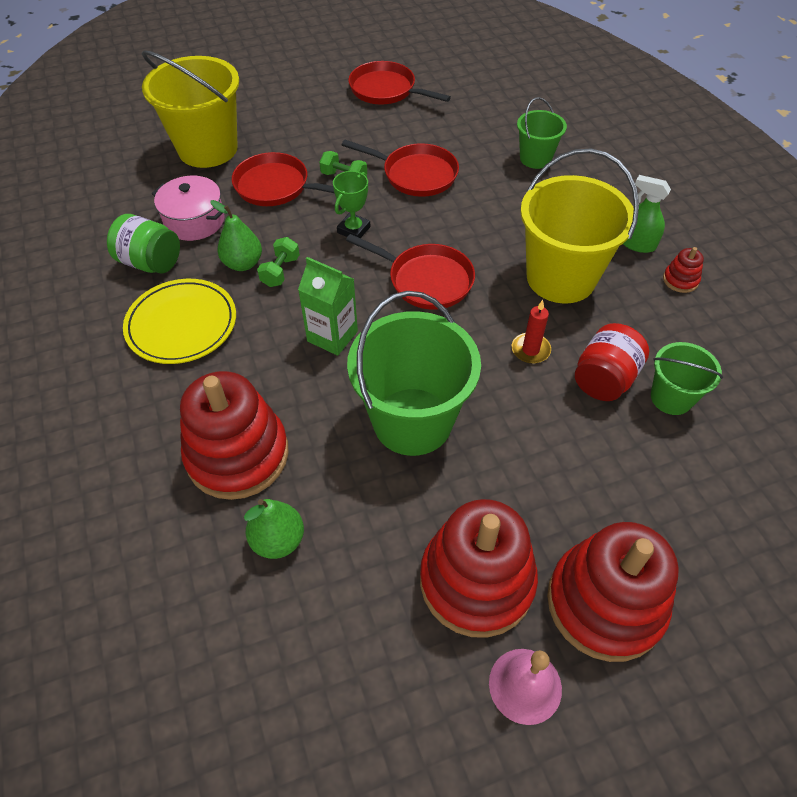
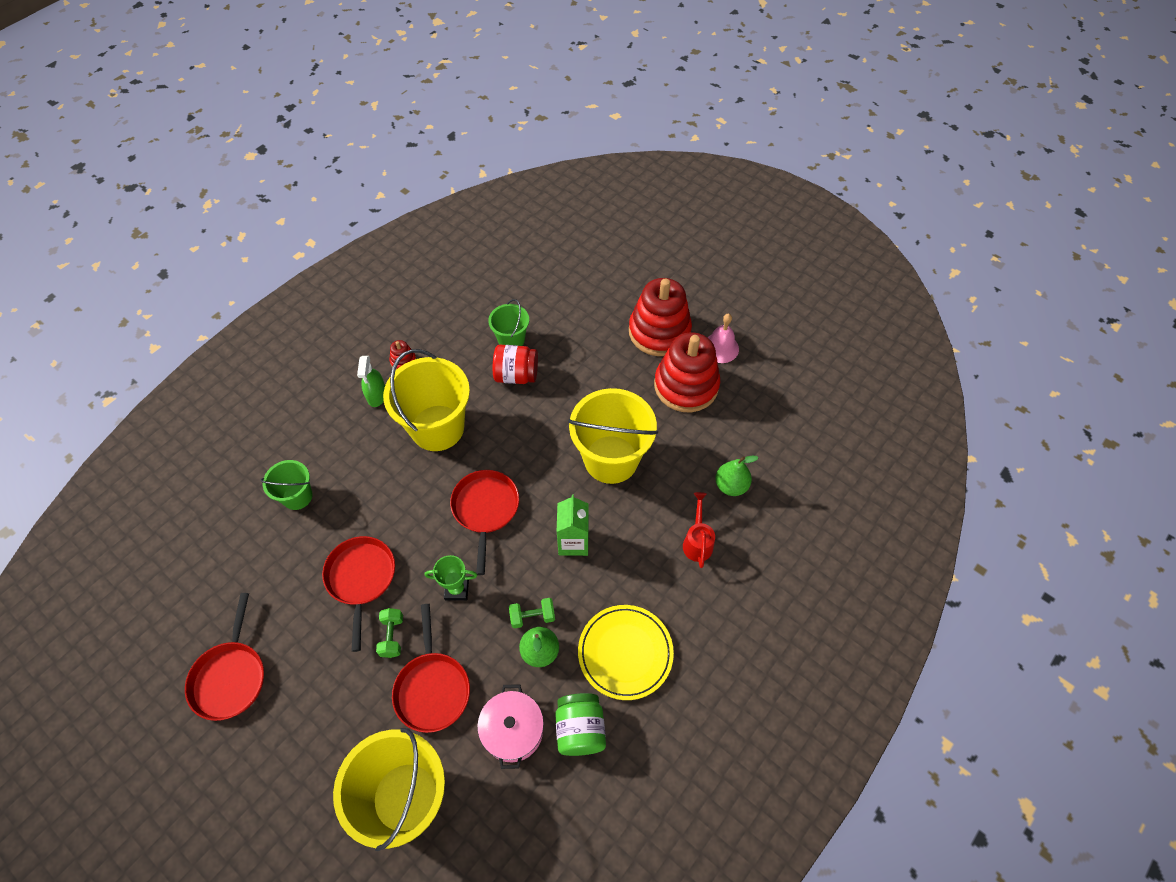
camera: 120 degrees left, 5 degrees up
red stacking toy [180,371,289,500] -> red watering can [683,492,715,568]
green bucket [347,291,481,456] -> yellow bucket [568,388,658,484]
red candle [512,300,551,364] -> none

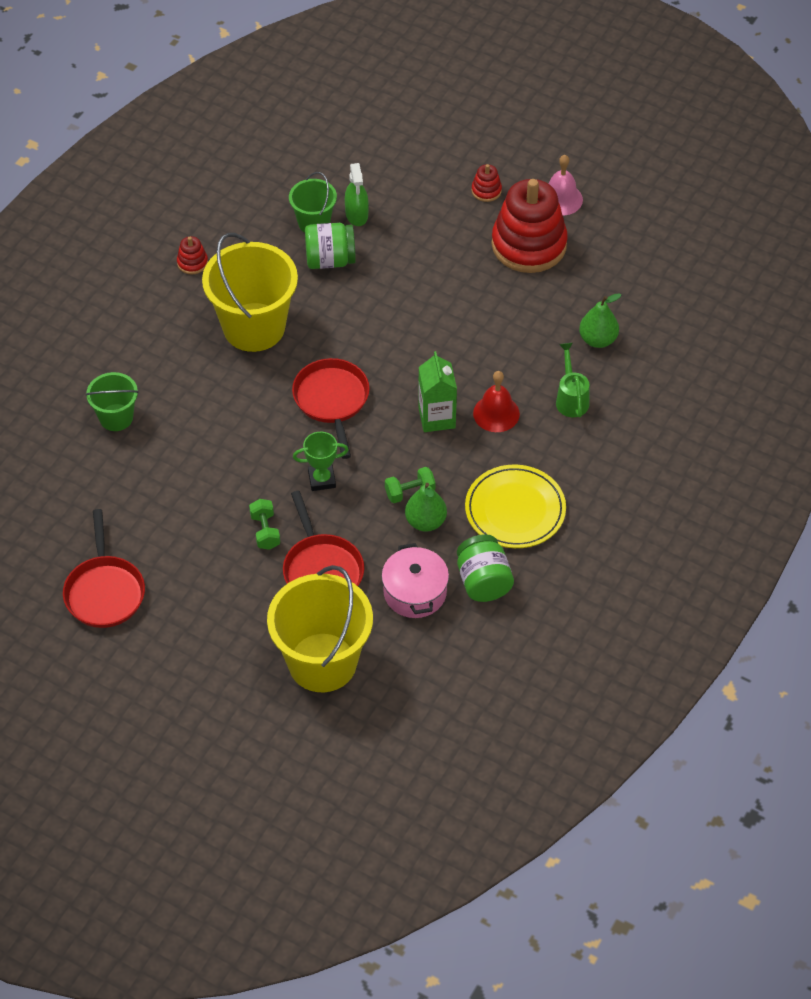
camera: 10 degrees left, 5 degrees down
red pan [322,536,395,652] -> none
green spray bottle [357,356,385,407] -> green spray bottle moved to [345,163,369,226]
red jar [493,345,538,384] -> green jar [305,223,356,269]
yellow bucket [568,388,658,484] -> none
red stacking toy [629,278,692,356] -> red stacking toy [472,164,502,202], size x0.41
red watering can [683,492,715,568] -> green watering can [556,343,590,417]
none -> red bell [473,371,520,432]

